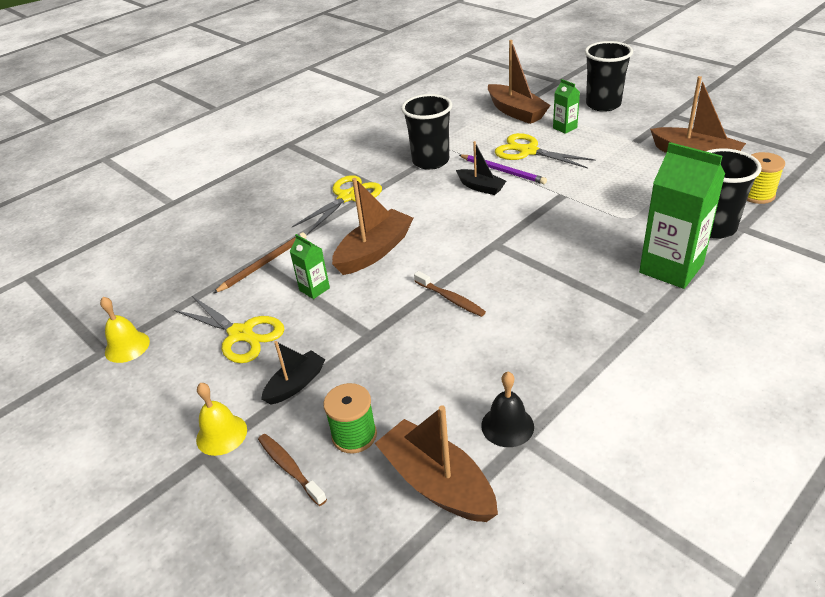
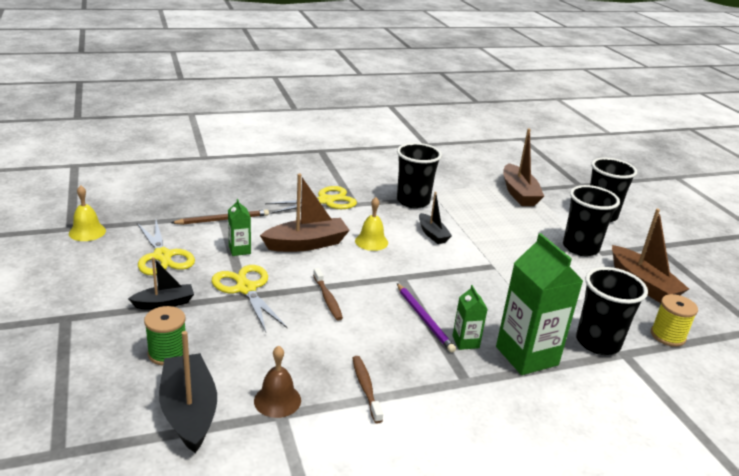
camera: 20 degrees right, 10 degrees down
yellow bell [196,383,247,456] -> yellow bell moved to [355,197,388,251]
brown toothbrush [258,434,327,506] -> brown toothbrush moved to [352,356,383,423]
brown boat [374,405,498,522] -> black boat [159,331,217,453]
purple pencil [459,155,547,184] -> purple pencil moved to [397,283,456,353]
black bell [481,372,534,447] -> brown bell [254,346,301,418]
yellow scissors [495,133,595,169] -> yellow scissors moved to [212,265,287,332]
green carton [553,79,580,134] -> green carton moved to [452,285,488,350]
none -> black cup [563,185,620,256]

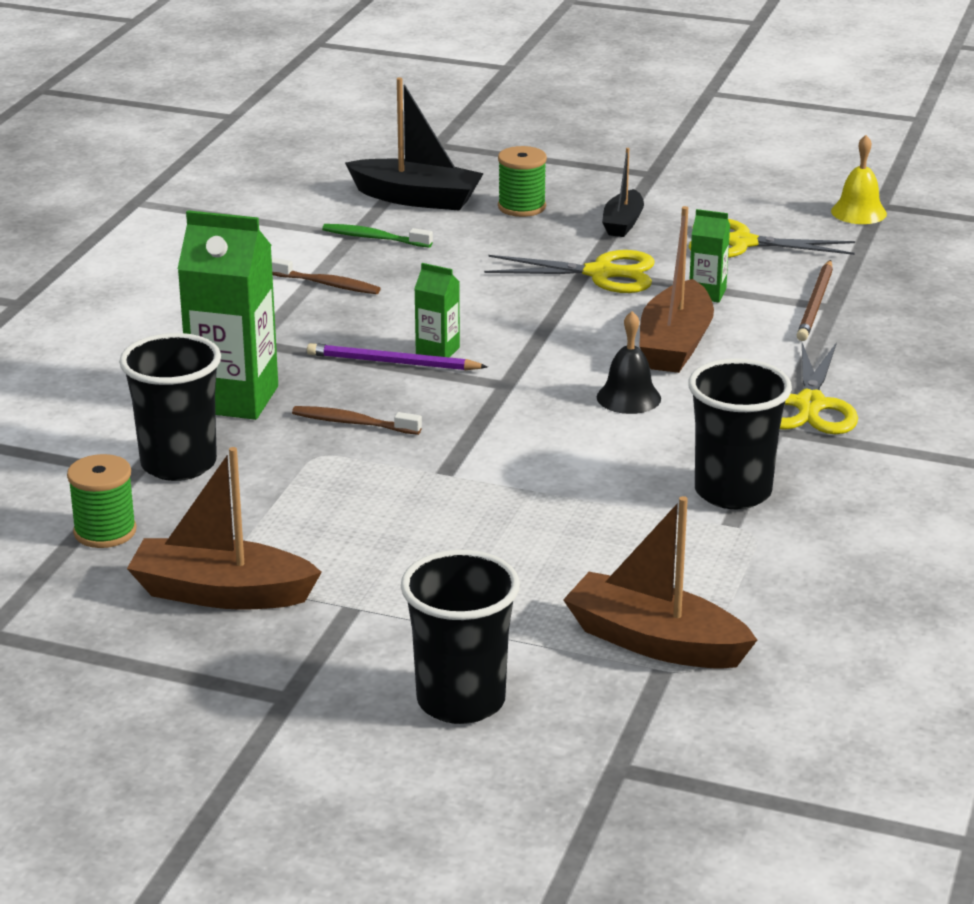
camera: 130 degrees right, 0 degrees up
brown bell [254,346,301,418] -> green toothbrush [322,224,433,248]
brown toothbrush [313,268,343,320] -> brown toothbrush moved to [292,406,422,435]
yellow bell [355,197,388,251] -> black bell [597,311,661,414]
black boat [419,192,452,244] -> none
green carton [452,285,488,350] -> green carton moved to [414,263,460,358]
black cup [563,185,620,256] -> none
yellow spool [651,294,698,347] -> green spool [67,454,137,548]

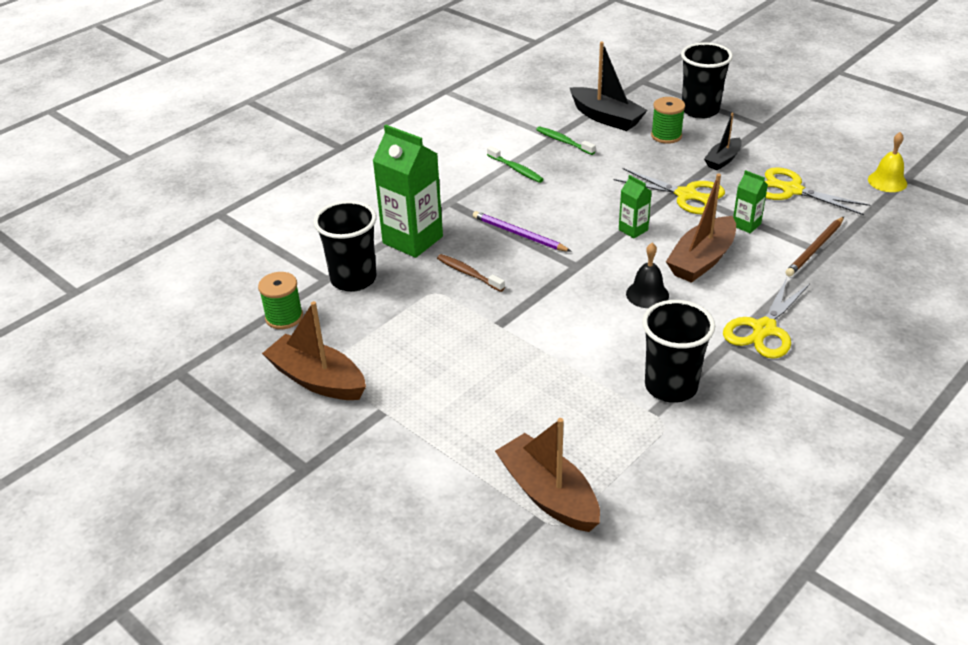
camera: 25 degrees right, 10 degrees up
brown toothbrush [272,258,381,294] -> green toothbrush [487,146,544,183]
black cup [401,549,520,724] -> black cup moved to [681,42,733,119]
green carton [414,263,460,358] -> green carton moved to [619,175,652,238]

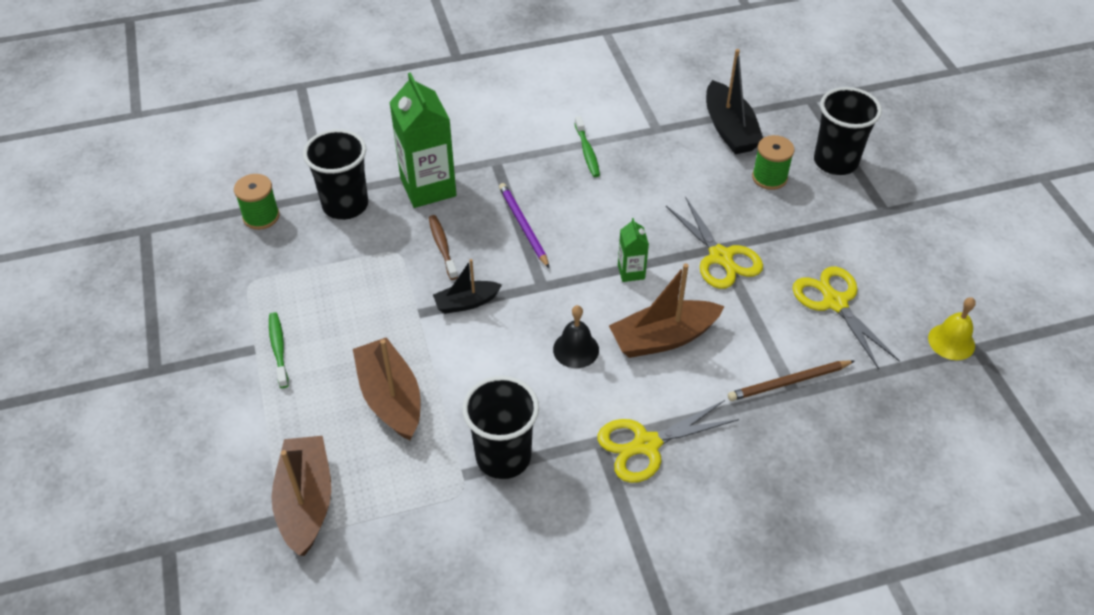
camera: 30 degrees right, 10 degrees up
brown boat [262,301,366,400] -> brown boat moved to [353,337,420,440]
green toothbrush [536,127,596,155] -> green toothbrush moved to [269,312,289,388]
black boat [704,113,742,171] -> black boat moved to [433,259,502,314]
green carton [733,170,768,233] -> none

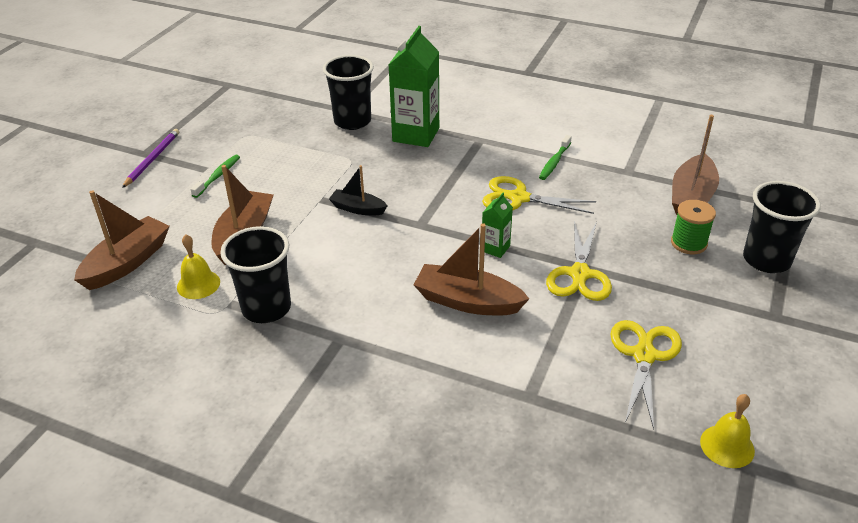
camera: 40 degrees right, 10 degrees down
green spool [234,174,280,230] -> none
brown toothbrush [429,215,458,280] -> none
purple pencil [499,183,549,268] -> purple pencil moved to [122,129,179,188]
black bell [553,305,599,368] -> none
yellow scissors [597,400,739,483] -> yellow scissors moved to [482,176,596,214]
black boat [706,49,763,154] -> brown boat [672,115,719,215]
brown pencil [728,360,855,401] -> none
none -> yellow bell [177,234,220,299]

